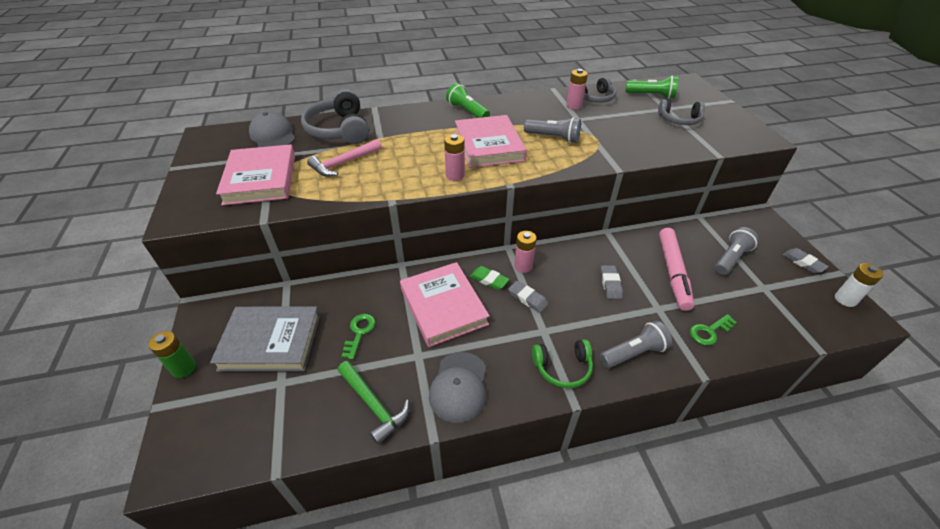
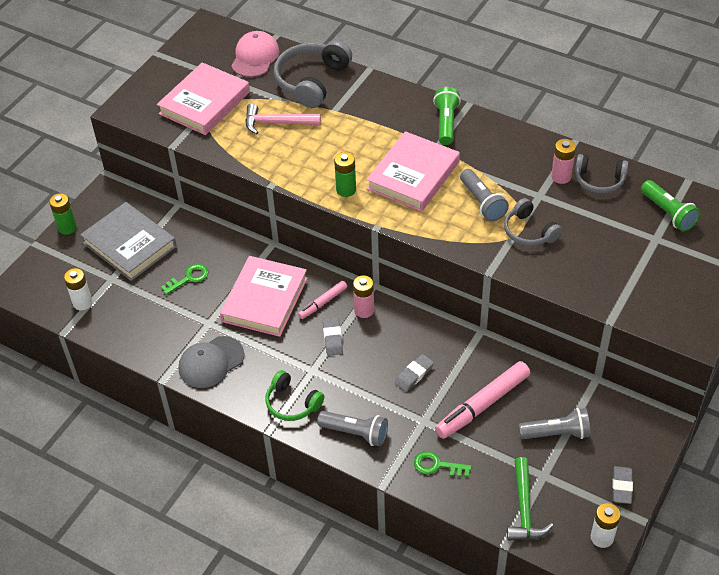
camera: 45 degrees right, 5 degrees up
grey cap [249,111,295,147] -> pink cap [231,31,279,77]
green hammer [338,361,409,445] -> green hammer moved to [507,457,553,541]
pink battery [444,134,465,181] -> green battery [334,152,356,197]
green eraser [470,266,509,290] -> pink marker [298,281,347,319]
grey headphones [658,99,705,125] -> grey headphones moved to [504,198,562,246]
none -> white battery [64,268,93,310]

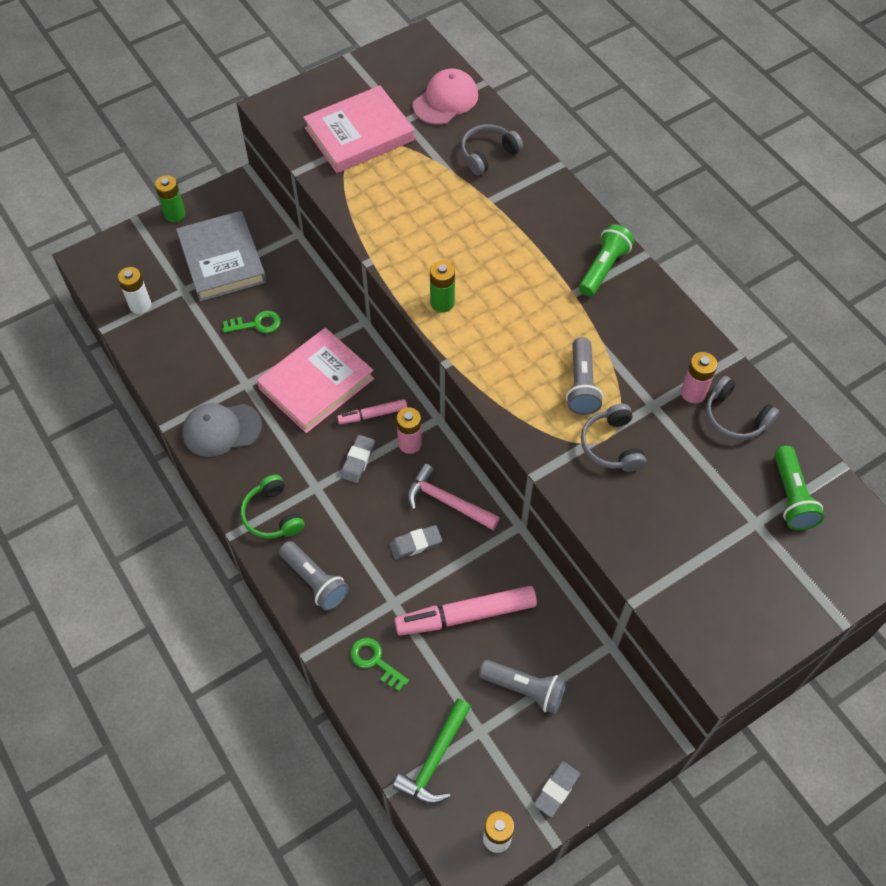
camera: 25 degrees right, 10 degrees up
pink hammer [245,104,321,134] -> pink hammer moved to [407,464,500,530]
grey headphones [273,40,352,108] -> grey headphones [461,124,523,175], size x0.61
pink book [366,131,460,212] -> none

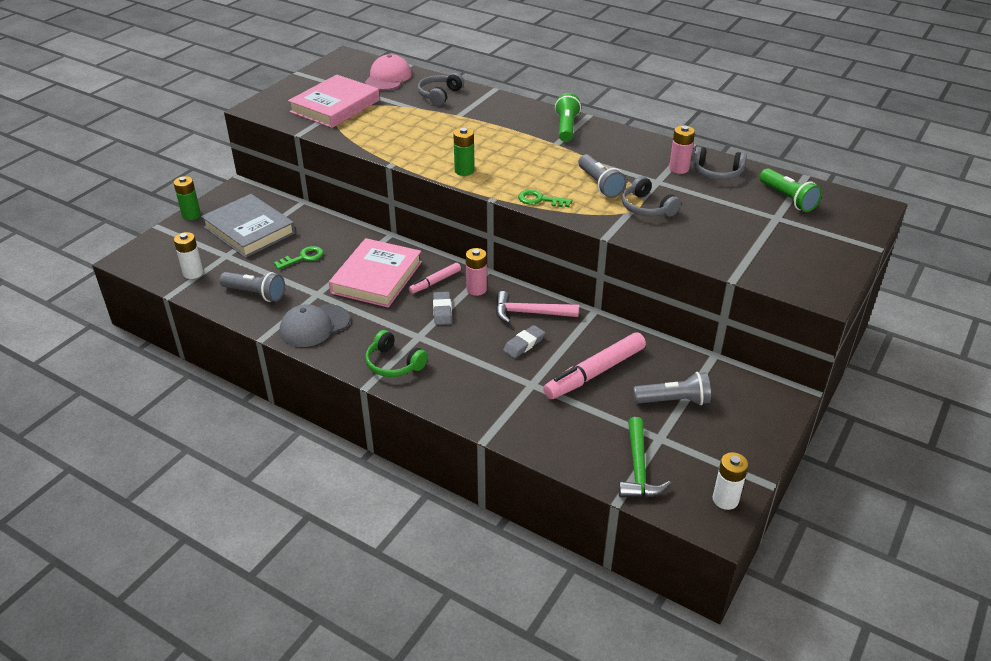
camera: 25 degrees left, 20 degrees down
grey flashlight [279,541,349,611] -> grey flashlight moved to [219,272,285,302]
green key [350,638,409,691] -> green key moved to [518,190,572,207]
grey eraser [534,761,580,817] -> none

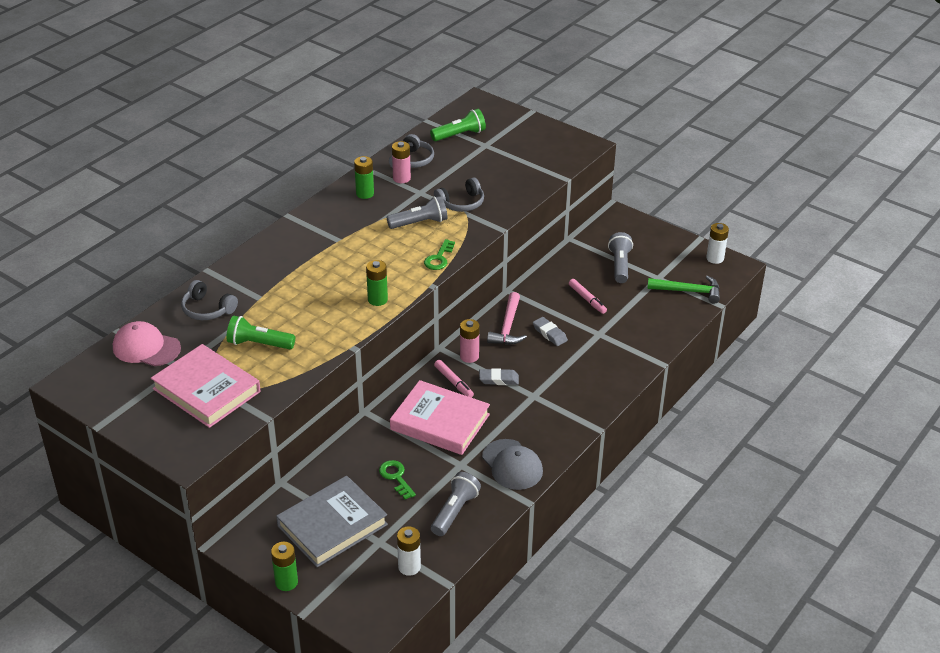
camera: 85 degrees left, 0 degrees up
green headphones [365,330,428,377] -> none
pink marker [543,332,646,399] -> pink marker [569,279,607,314], size x0.54
green flashlight [555,93,581,142] -> green flashlight moved to [226,315,295,349]
none -> green battery [354,156,374,199]

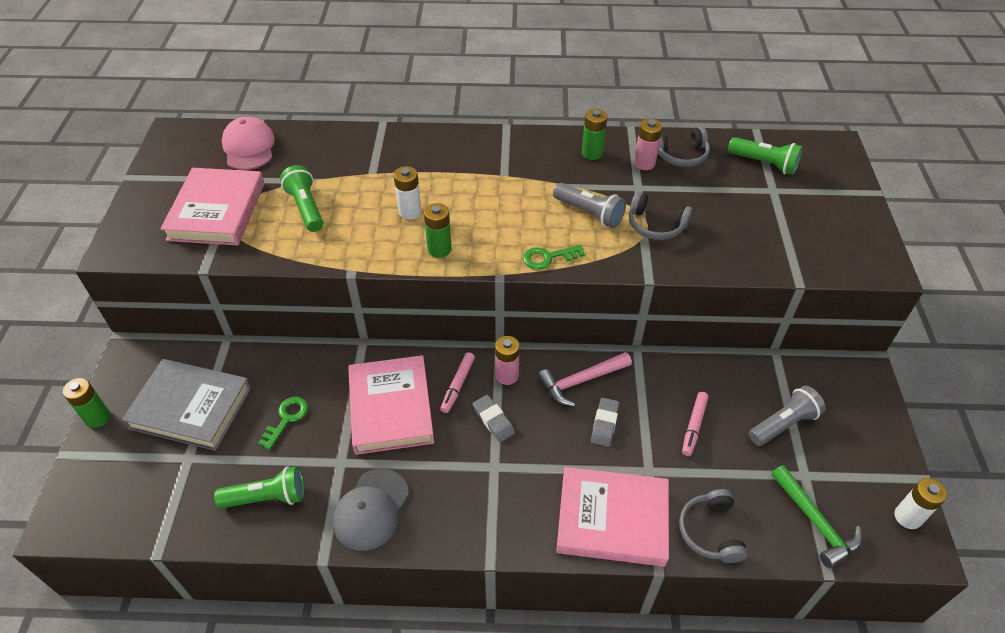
camera: 55 degrees right, 10 degrees up
grey headphones [181,280,238,320] -> grey headphones moved to [679,489,748,563]
white battery [397,526,421,576] -> white battery moved to [394,166,422,220]
grey flashlight [431,472,481,536] -> green flashlight [214,466,305,508]
none -> pink book [556,467,669,567]

